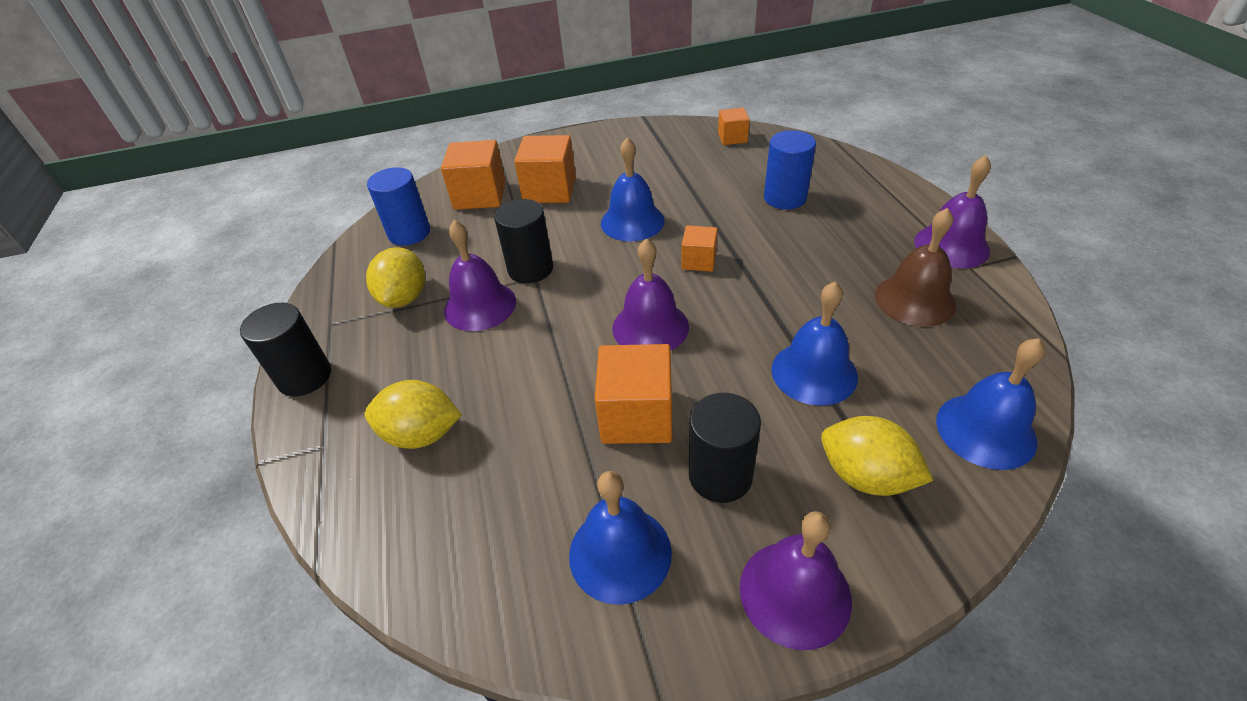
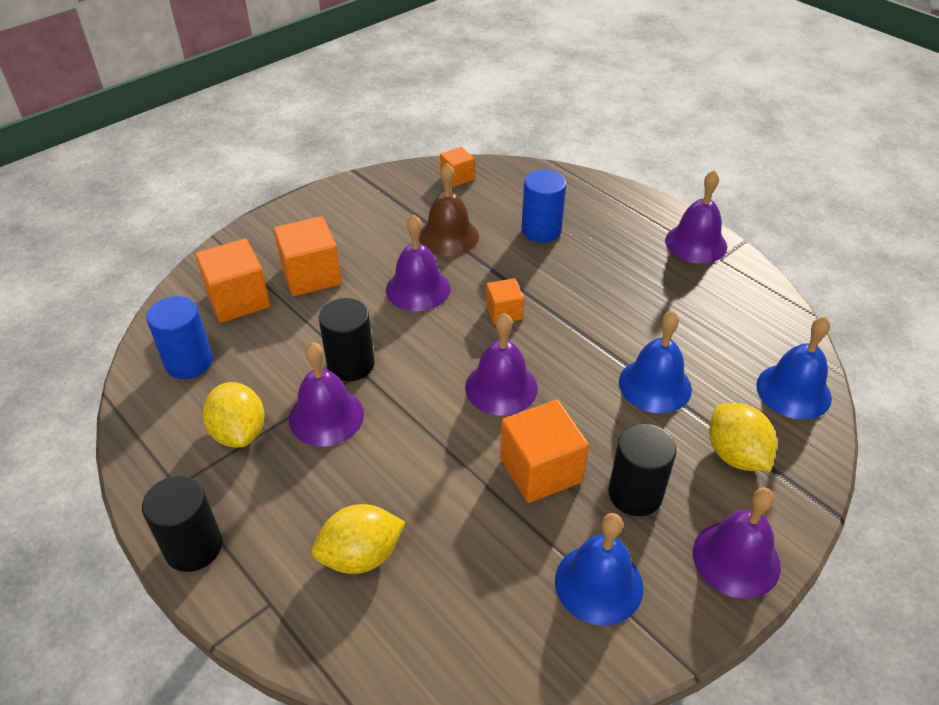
camera: 30 degrees left, 0 degrees up
blue bell [601,137,665,241] -> purple bell [386,215,451,311]
yellow lemon [821,416,933,496] -> yellow lemon turned 60 degrees clockwise [709,403,777,471]
brown bell [875,208,956,327] -> brown bell moved to [419,163,479,256]

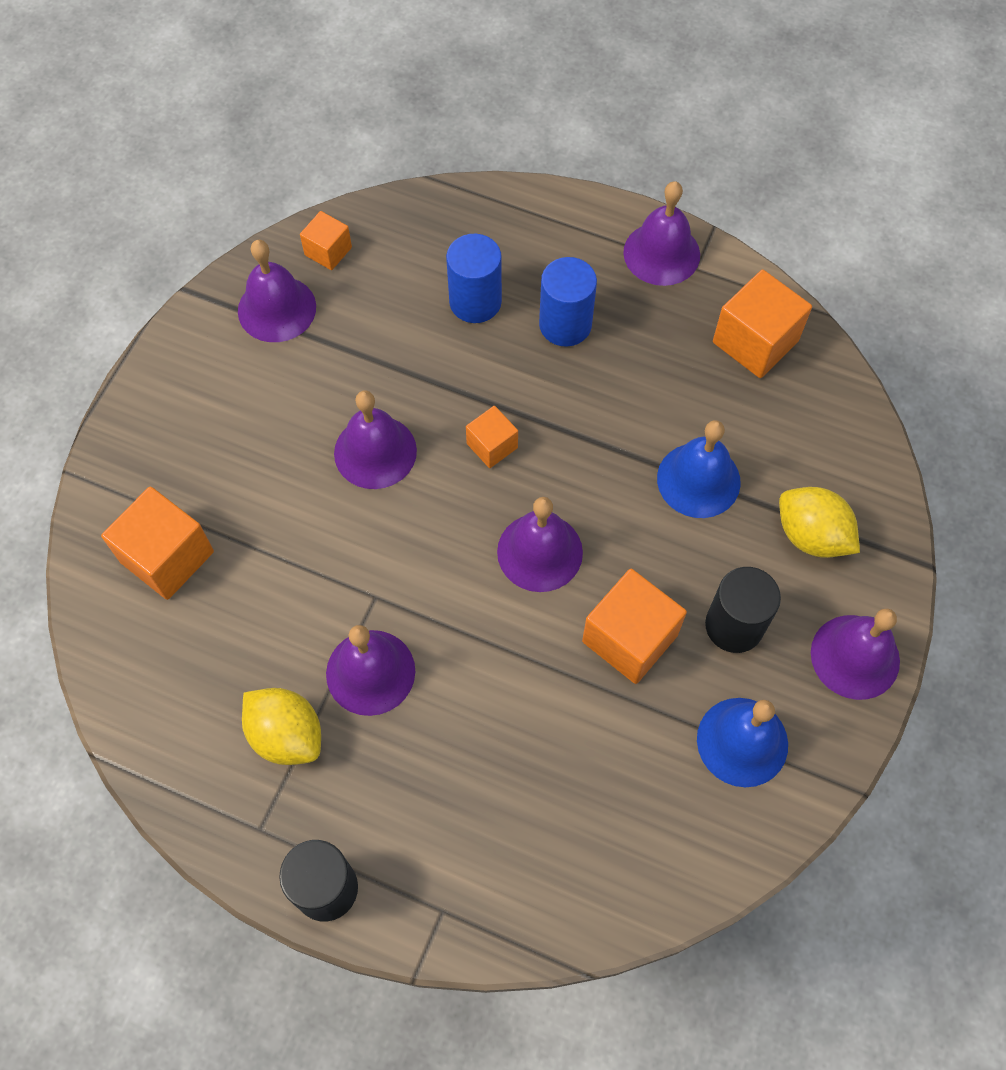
camera: 25 degrees left, 20 degrees up
blue cylinder [146,296,213,379] -> blue cylinder moved to [539,257,597,347]
orange cube [273,216,342,296] -> orange cube moved to [713,270,812,378]
yellow lemon [312,504,405,574] -> none
black cylinder [319,298,375,381] -> none
brown bell [419,163,479,256] -> none
blue bell [756,317,832,420] -> none
none -> purple bell [238,240,316,342]

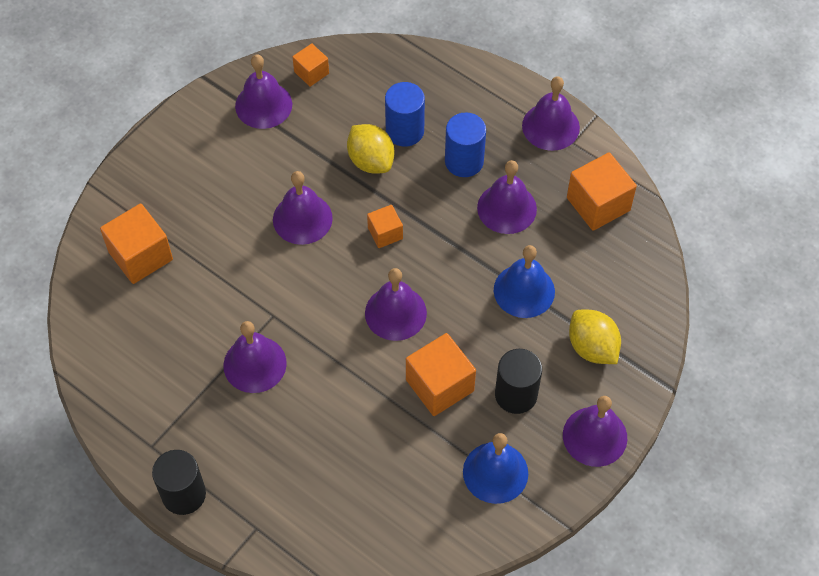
camera: 15 degrees right, 5 degrees down
yellow lemon [242,688,321,765] -> yellow lemon moved to [347,124,394,173]
none -> purple bell [477,160,537,234]

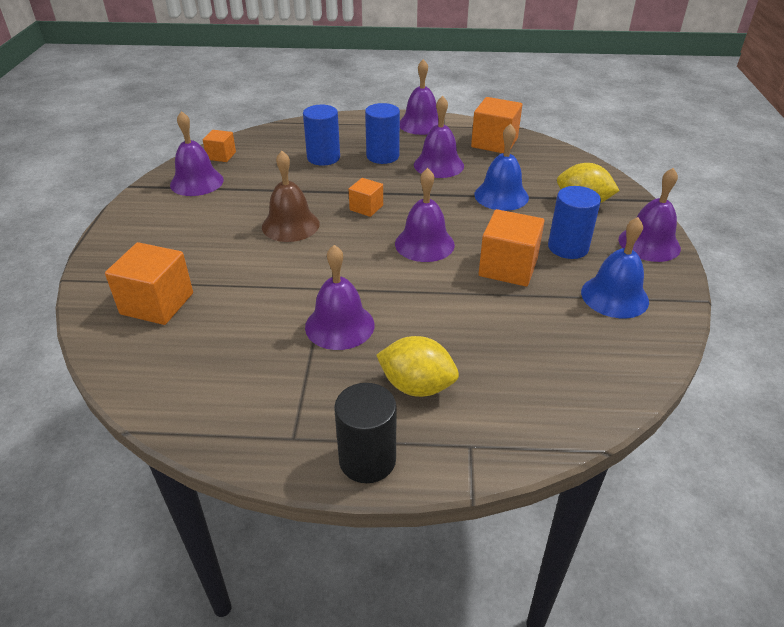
camera: 35 degrees left, 20 degrees down
purple bell [273,171,333,245] -> brown bell [262,151,320,242]
yellow lemon [347,124,394,173] -> yellow lemon moved to [376,336,459,397]
black cylinder [495,349,542,414] -> blue cylinder [548,186,601,259]

